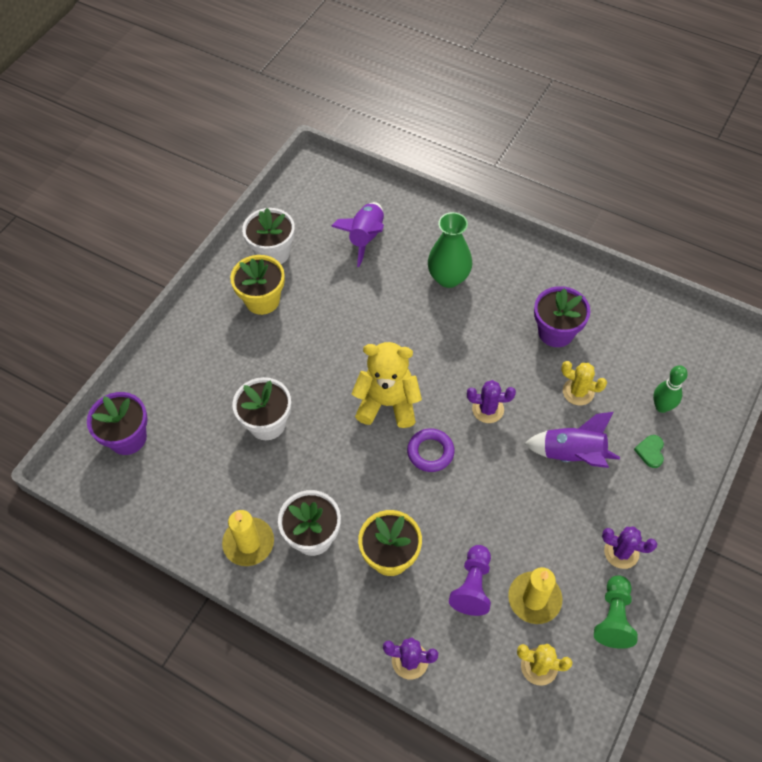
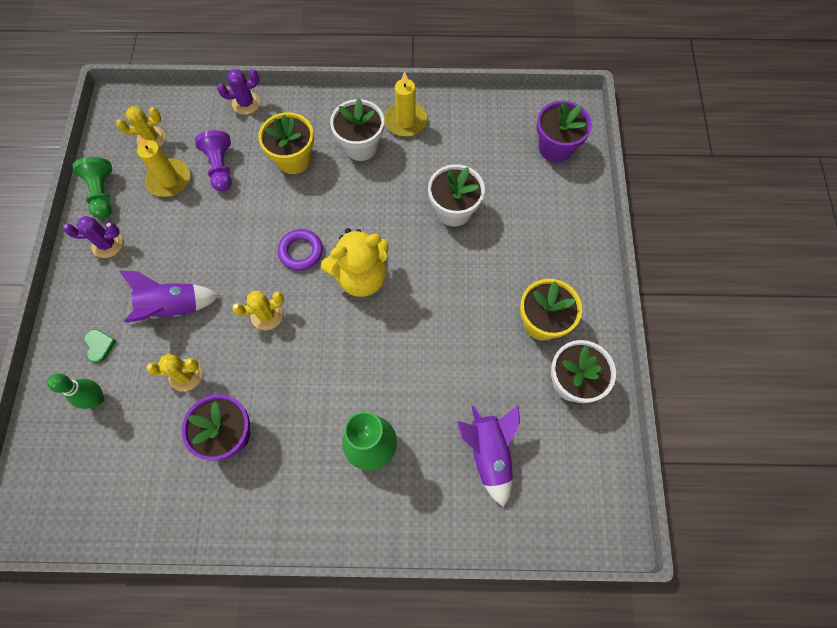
camera: 150 degrees right, 10 degrees up
purple cactus [467,380,516,423] -> yellow cactus [232,291,284,330]

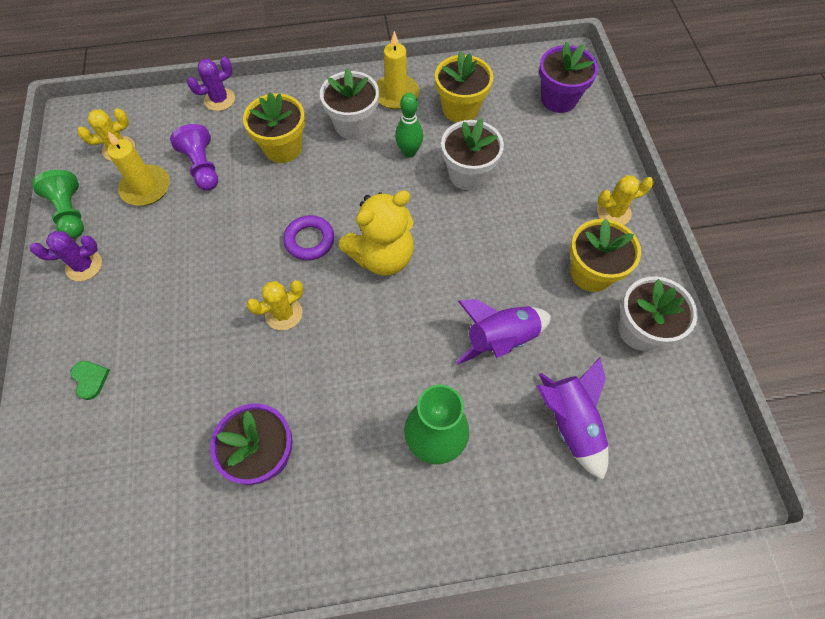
camera: 10 degrees left, 5 degrees down
green bowling pin [47,373,104,409] -> green bowling pin moved to [395,93,423,158]
purple rocket [119,271,219,323] -> purple rocket moved to [456,299,551,365]
yellow cactus [146,354,202,392] -> yellow cactus moved to [597,175,654,225]
none -> yellow flower pot [435,51,493,122]

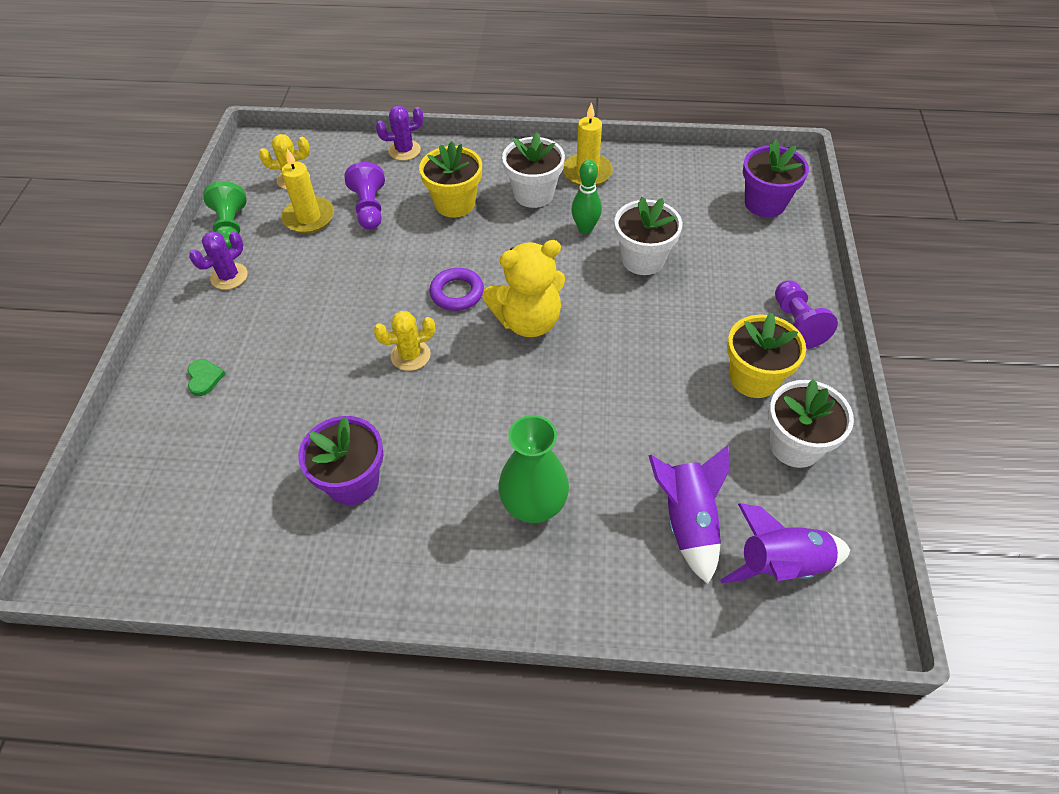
camera: 15 degrees right, 10 degrees down
purple cactus [30,231,102,281] -> purple cactus turned 45 degrees counterclockwise [189,231,248,290]
yellow flower pot [435,51,493,122] -> none
purple rocket [456,299,551,365] -> purple rocket moved to [720,503,850,583]
yellow cactus [597,175,654,225] -> purple pawn [775,280,838,349]

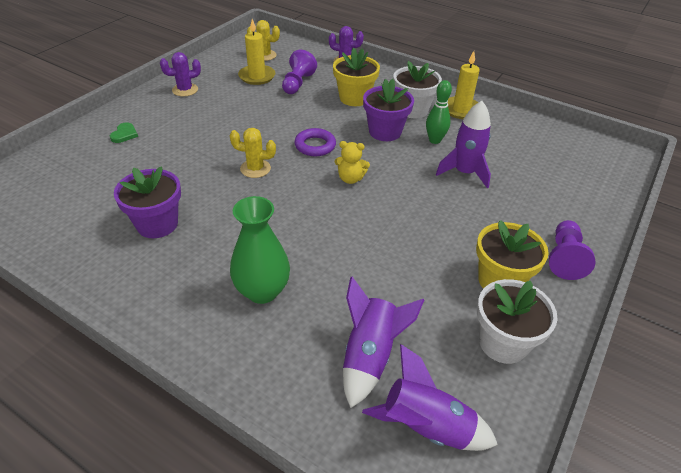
camera: 25 degrees right, 10 degrees down
green pawn [203,181,246,249] -> none
yellow teddy bear [482,240,565,337] -> yellow teddy bear [335,141,370,184], size x0.53
white flower pot [614,197,682,275] -> purple rocket [436,101,491,188]
purple flower pot [743,140,809,217] -> purple flower pot moved to [363,79,414,141]

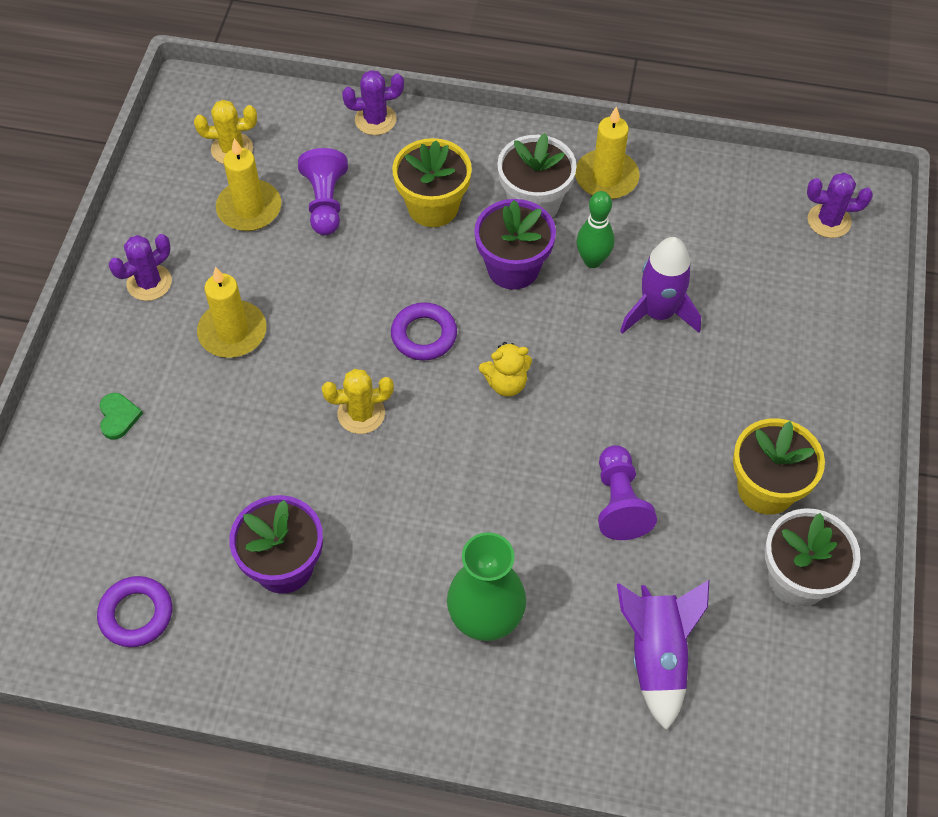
camera: 20 degrees left, 15 degrees up
purple rocket [362,344,498,451] -> none
purple pawn [549,220,596,280] -> purple pawn moved to [598,445,657,540]
none -> purple ring [97,576,172,647]
none -> yellow candle [197,267,266,358]
none -> purple cactus [807,173,873,238]

